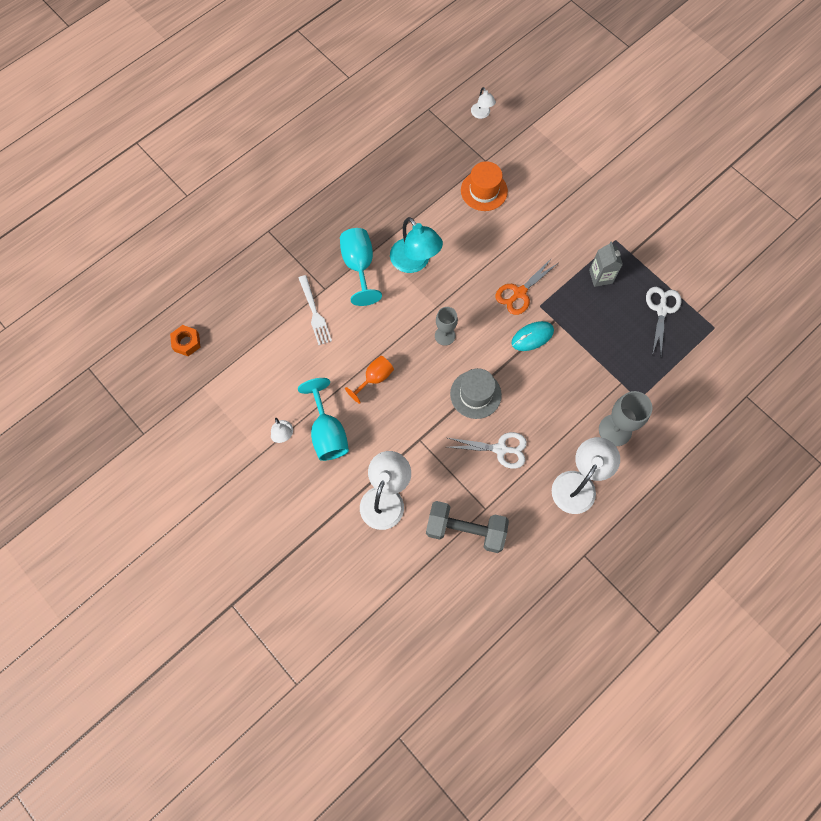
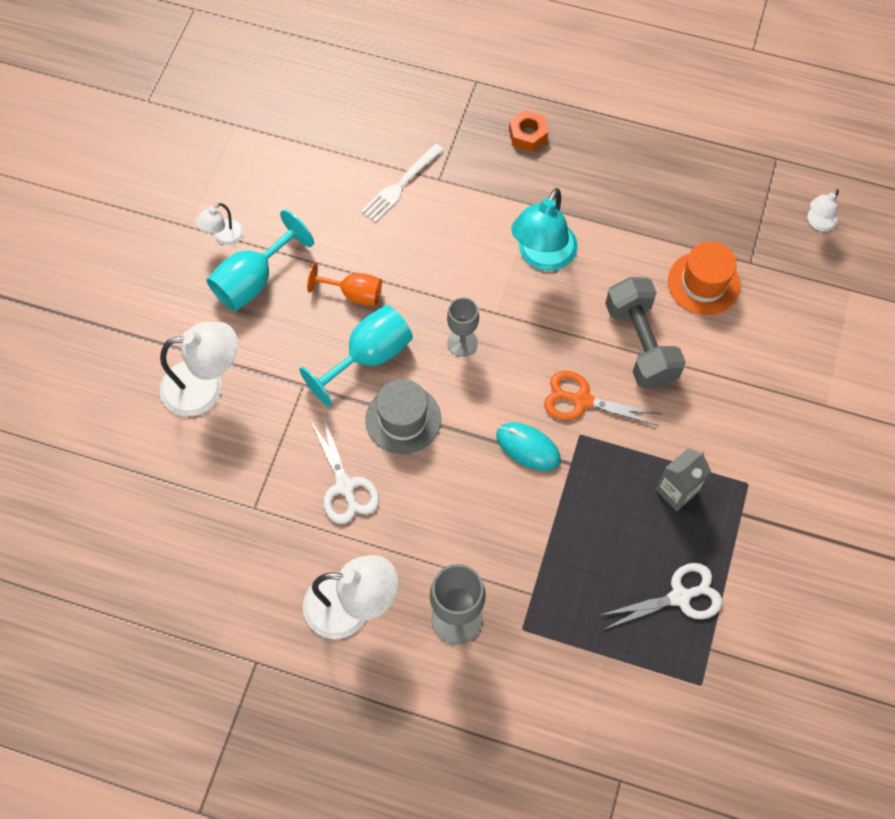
camera: 60 degrees right, 5 degrees down
orange nut [170,325,201,356] -> orange nut moved to [509,110,548,152]
turquoise goblet [340,228,382,306] -> turquoise goblet moved to [299,305,413,407]
grey dumbbell [426,501,509,553] -> grey dumbbell moved to [605,277,686,388]

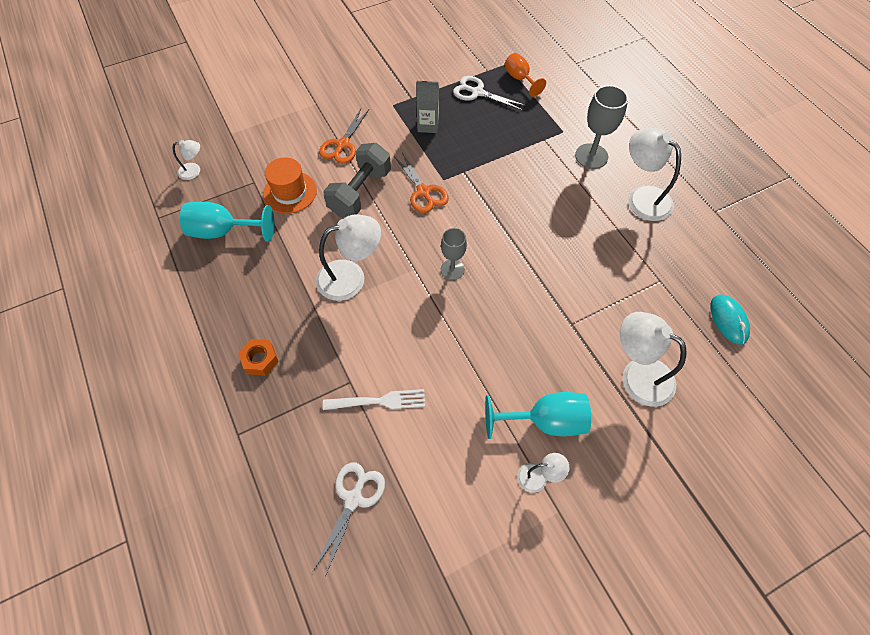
camera: 135 degrees left, 5 degrees down
turquoise goblet [299,305,413,407] -> turquoise goblet moved to [180,202,274,242]
orange goblet [307,263,382,306] -> orange goblet moved to [504,53,546,97]
white scissors [310,415,379,524] -> white scissors moved to [313,462,385,576]
grey hat [365,379,441,454] -> none
turquoise mouse [496,422,561,471] -> turquoise mouse moved to [710,295,750,345]
turquoise lamp [511,188,578,271] -> white lamp [316,214,381,301]
none -> orange scissors [319,108,369,164]

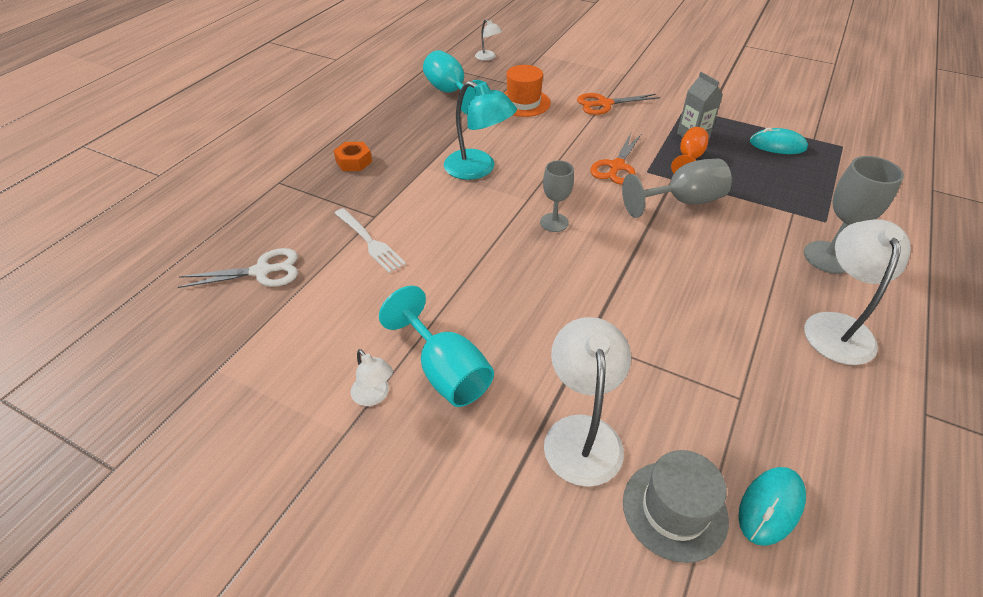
camera: 55 degrees right, 15 degrees down
white lamp [316,214,381,301] -> turquoise lamp [444,81,517,180]
grey dumbbell [323,143,391,217] -> none
white scissors [453,76,526,111] -> turquoise mouse [750,128,808,154]
orange goblet [504,53,546,97] -> orange goblet moved to [671,127,709,173]
none -> grey goblet [622,159,732,218]
none -> grey hat [623,450,729,563]

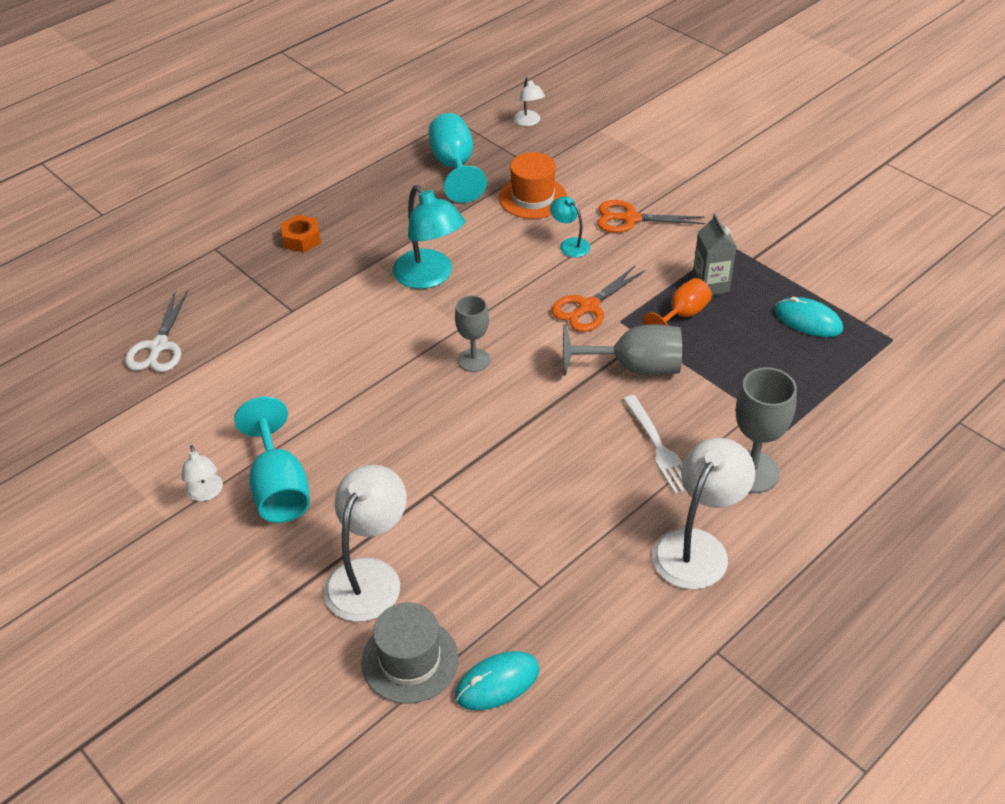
camera: 20 degrees right, 0 degrees up
white scissors [178,248,298,288] -> white scissors turned 90 degrees clockwise [125,291,188,372]
white fork [334,208,406,273] -> white fork moved to [623,395,684,494]
none -> turquoise lamp [550,197,591,257]

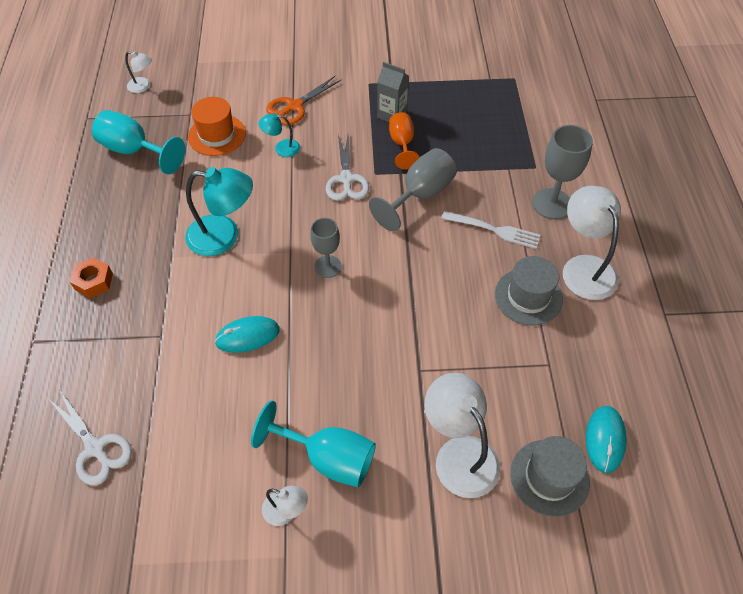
camera: 50 degrees left, 10 degrees up
orange scissors [552,266,645,332] -> white scissors [326,134,369,201]
turquoise mouse [774,297,843,337] -> turquoise mouse moved to [215,316,280,353]
none -> grey hat [495,256,563,326]

